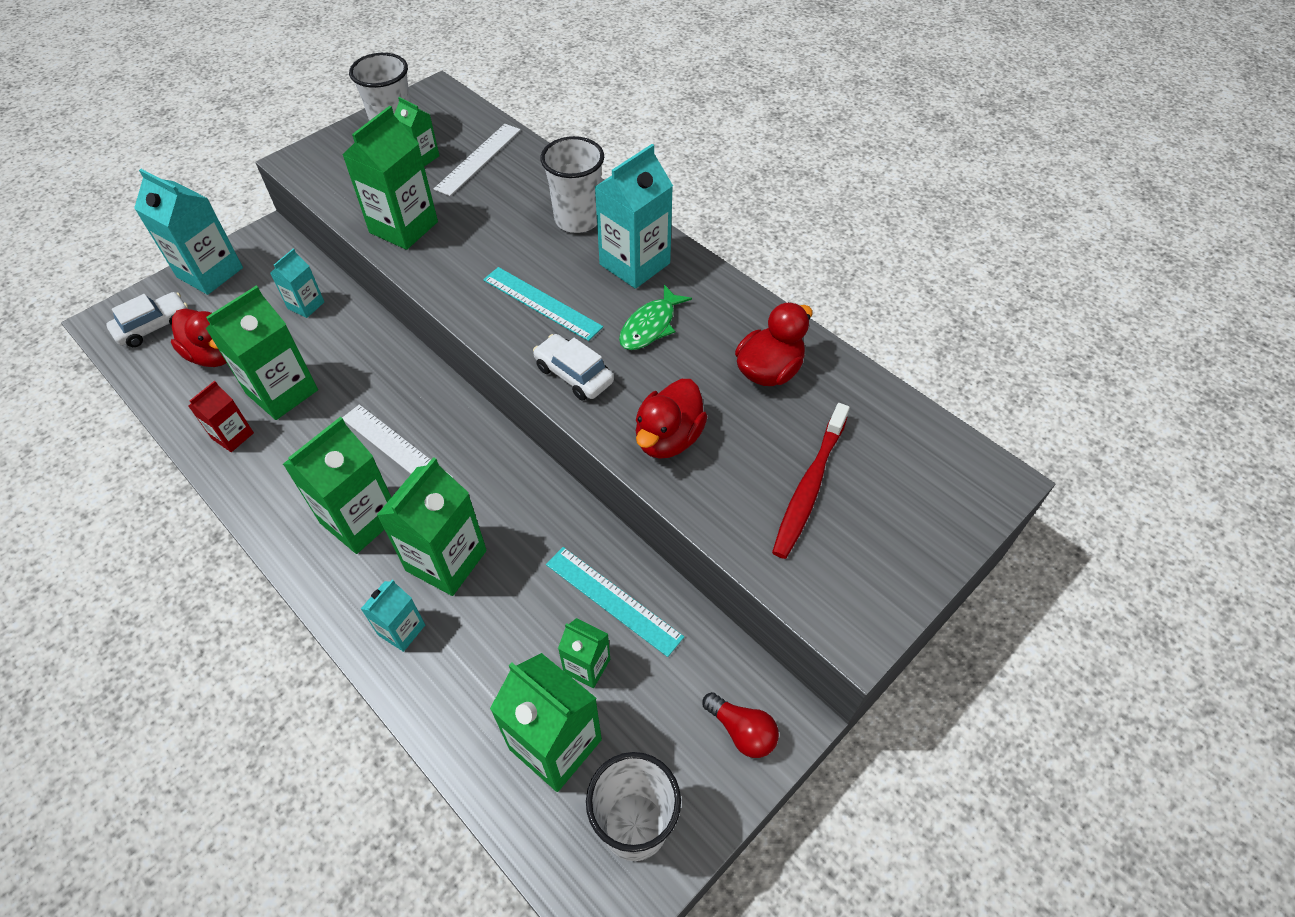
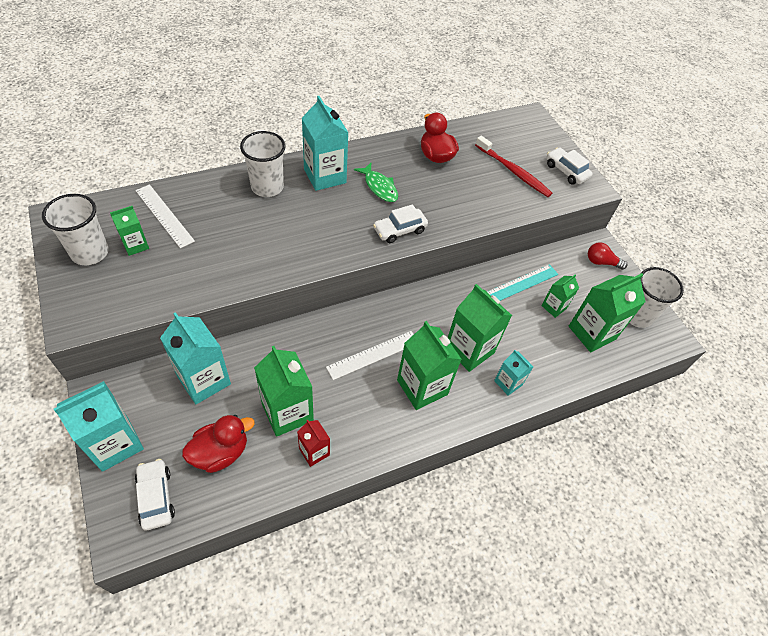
camera: 75 degrees left, 0 degrees up
turquoise carton [270,249,324,318] -> turquoise carton [160,312,231,404], size x1.82
green carton [342,106,438,250] -> none
turquoise ruler [483,267,603,341] -> none
red duck [636,379,708,459] -> none
red light bulb [703,692,779,758] -> red light bulb turned 135 degrees counterclockwise [588,242,627,270]
none -> white car [547,147,593,185]

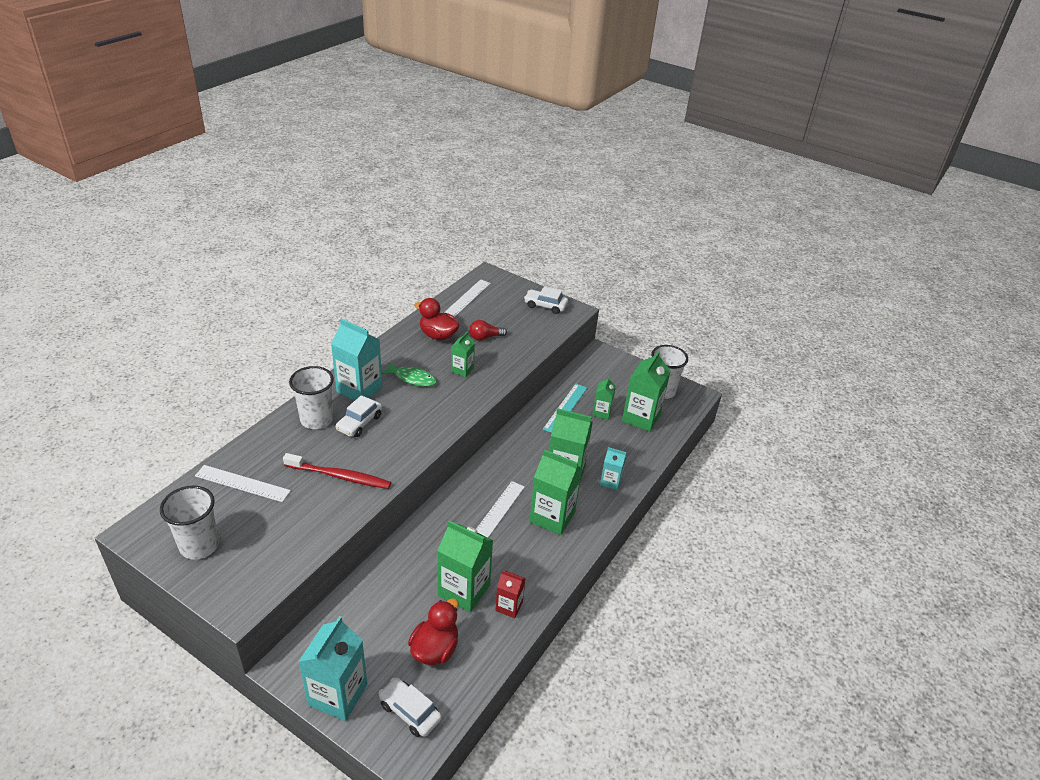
camera: 30 degrees left, 15 degrees down
green carton [110,206,149,256] -> green carton moved to [451,332,475,377]
turquoise carton [160,312,231,404] -> none
white car [373,204,428,243] -> white car moved to [335,395,382,437]
red toothbrush [475,136,552,197] -> red toothbrush moved to [283,453,391,489]
red light bulb [588,242,627,270] -> red light bulb moved to [469,320,507,341]
none -> white ruler [444,279,491,317]

